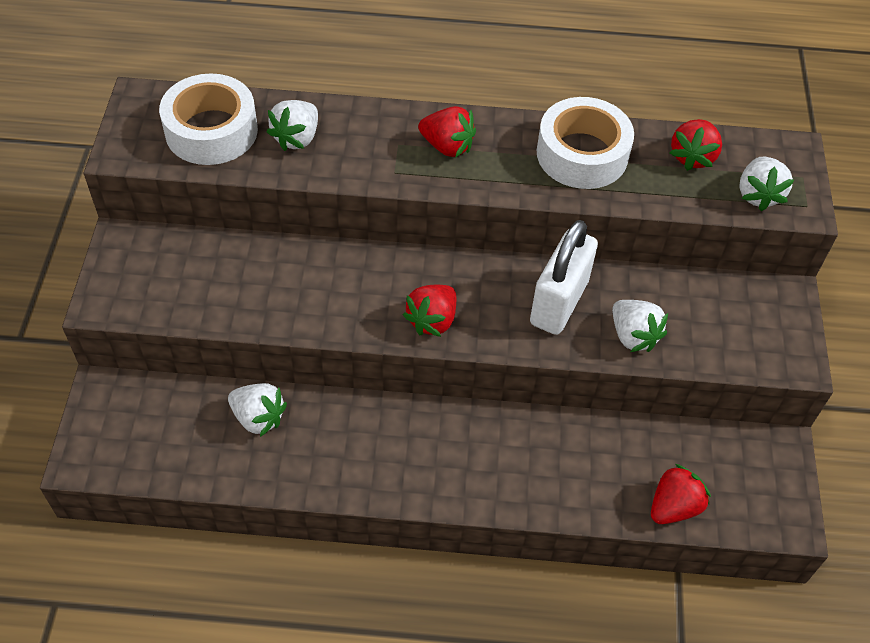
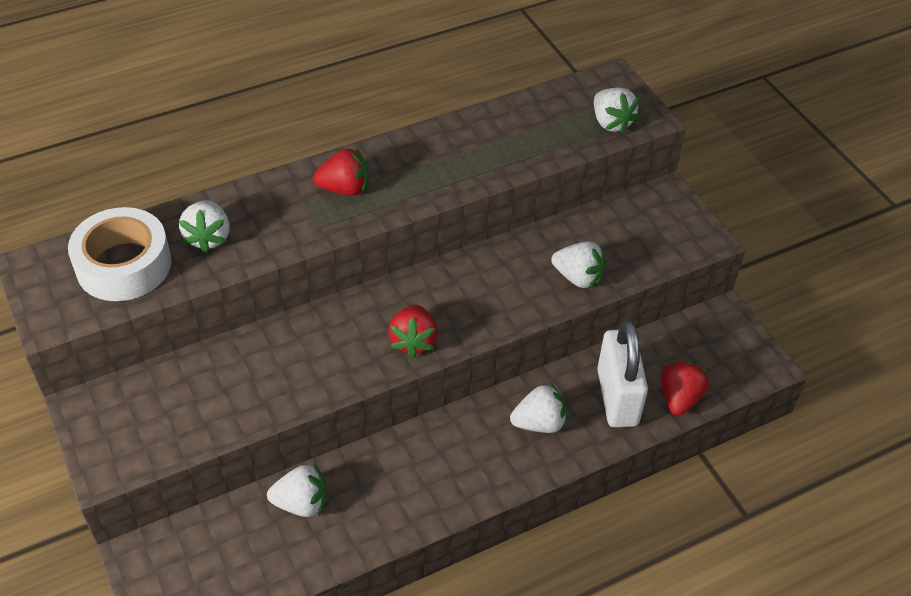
camera: 30 degrees left, 5 degrees down
white padlock [530,220,598,335] -> white padlock moved to [597,320,648,428]
white tape [537,97,634,189] -> none
red strawberry [670,119,722,171] -> none
none -> white strawberry [510,382,567,433]

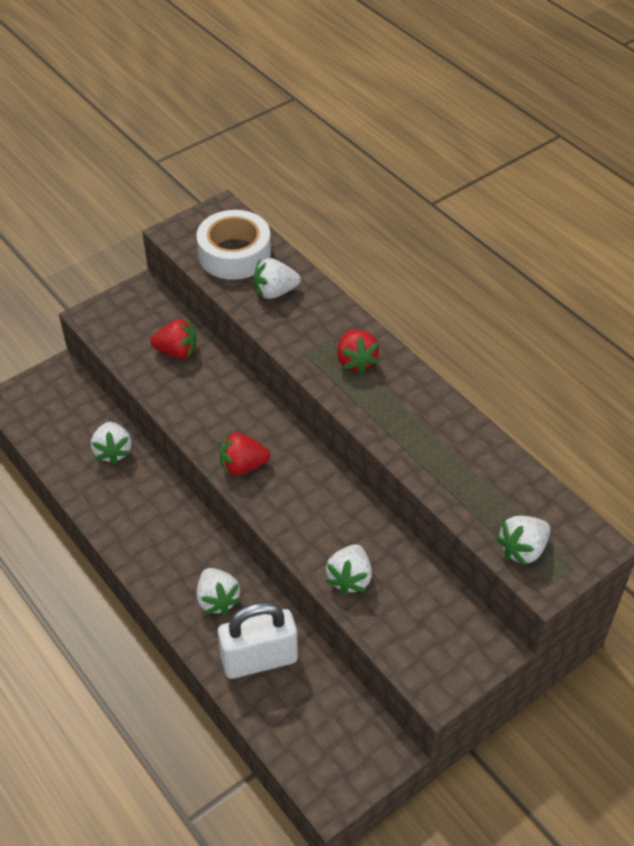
camera: 80 degrees right, 0 degrees up
red strawberry [661,360,710,416] -> red strawberry moved to [150,319,196,359]

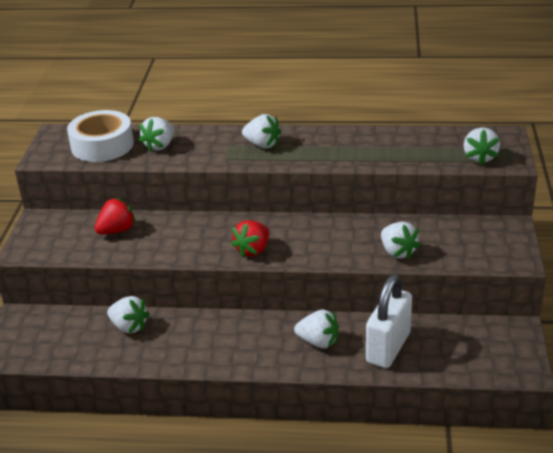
camera: 45 degrees left, 15 degrees down
red strawberry [337,329,379,374] -> white strawberry [242,114,281,148]

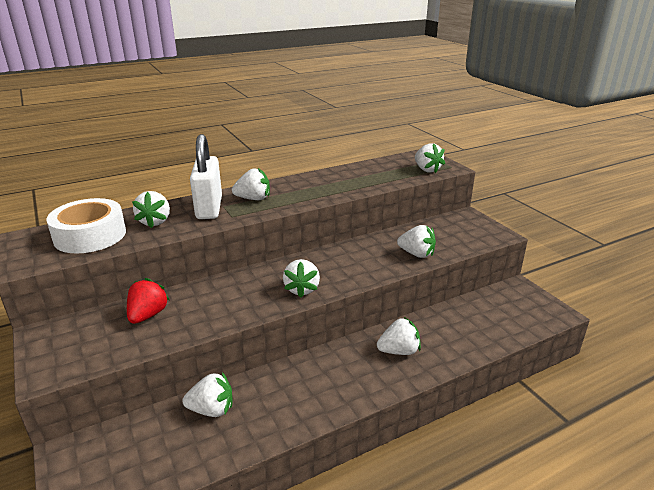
camera: 35 degrees left, 5 degrees down
red strawberry [231,220,269,258] -> white strawberry [283,259,320,298]
white padlock [366,275,412,368] -> white padlock moved to [190,134,222,219]

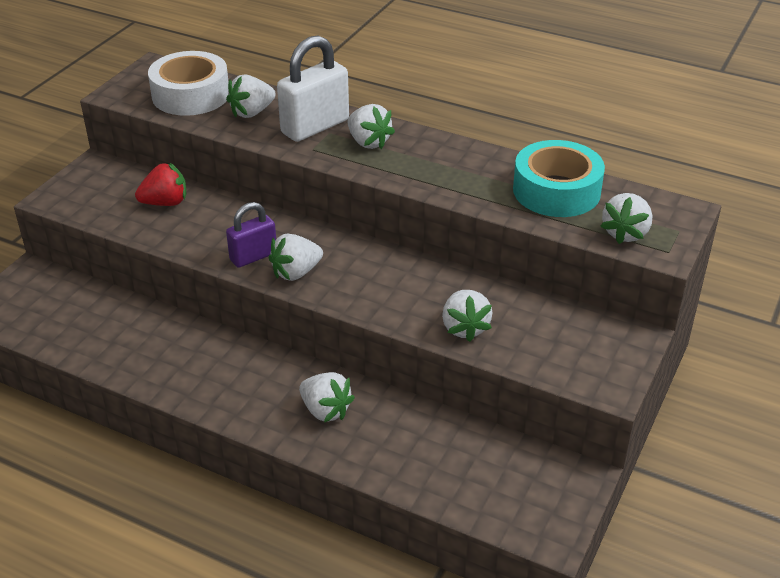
camera: 55 degrees right, 10 degrees up
white strawberry [183,372,232,417] -> none
none -> purple padlock [226,202,276,268]
none -> turquoise tape [513,140,605,217]

